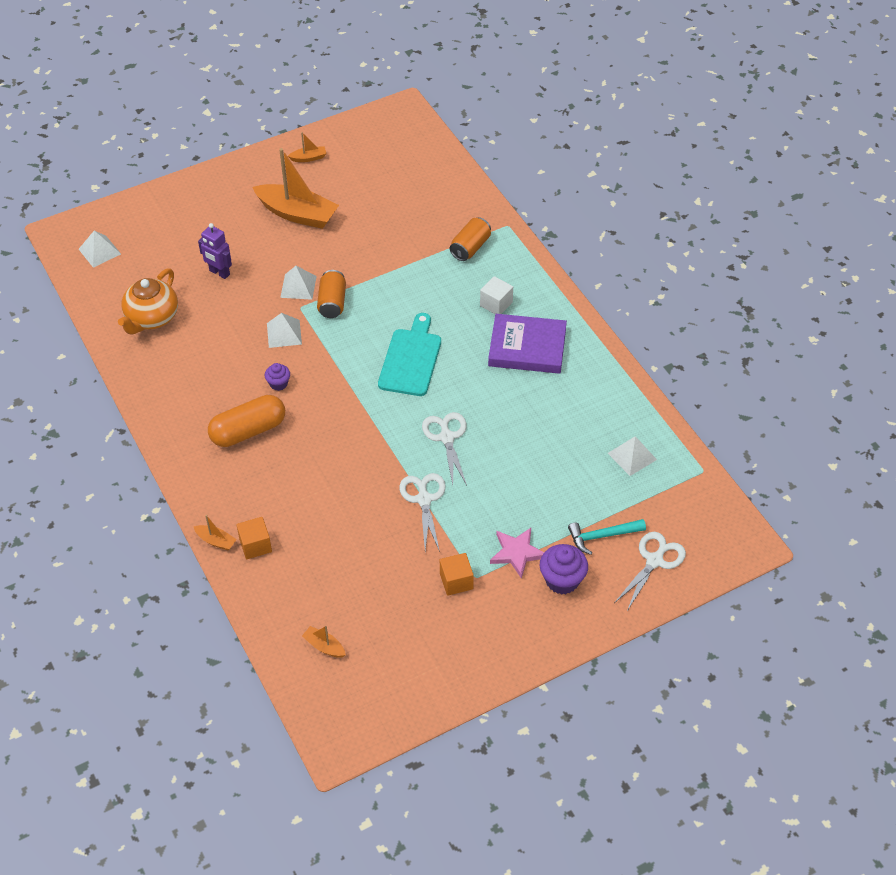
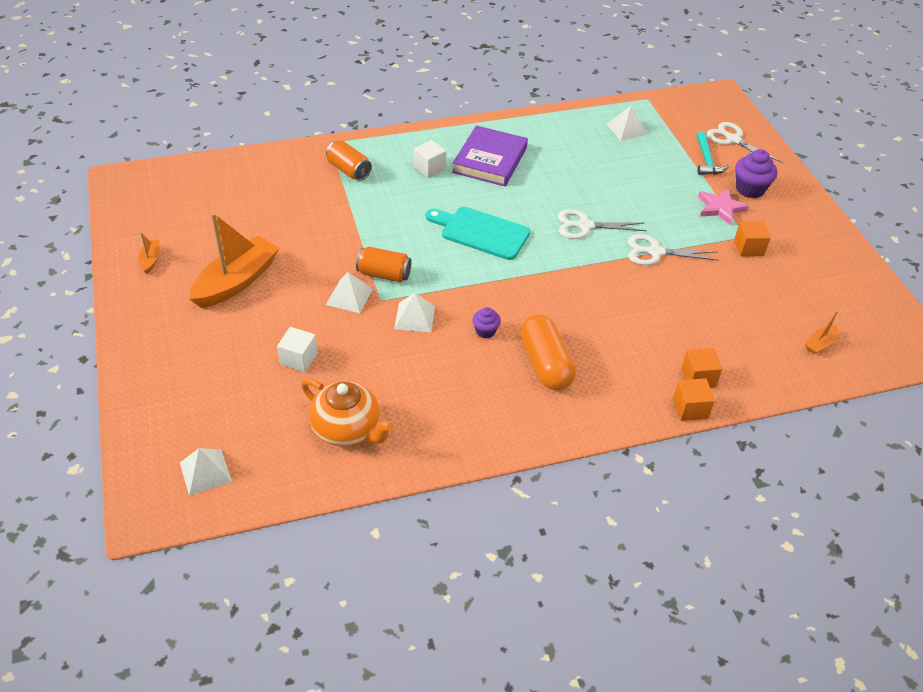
camera: 80 degrees left, 5 degrees down
orange boat [194,515,237,550] -> orange cube [673,378,715,421]
purple robot [198,223,232,279] -> white cube [277,327,318,372]

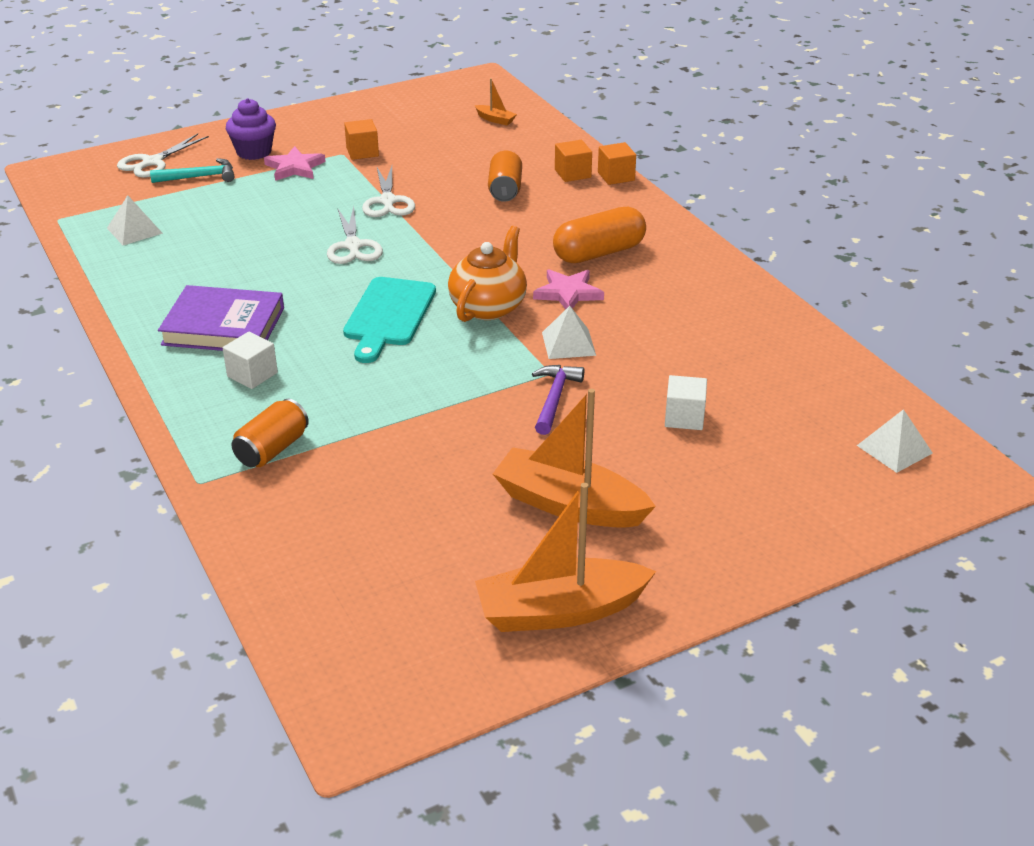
camera: 100 degrees left, 10 degrees down
orange boat [138,232,160,274] -> orange boat [475,483,656,632], size x2.30
orange teapot [301,378,394,447] -> orange teapot moved to [448,226,527,322]
white pyramid [326,272,373,313] -> purple hammer [532,365,584,435]
orange can [356,247,412,282] -> orange can moved to [488,151,522,202]
purple cupcake [472,307,501,338] -> pink star [533,269,604,310]

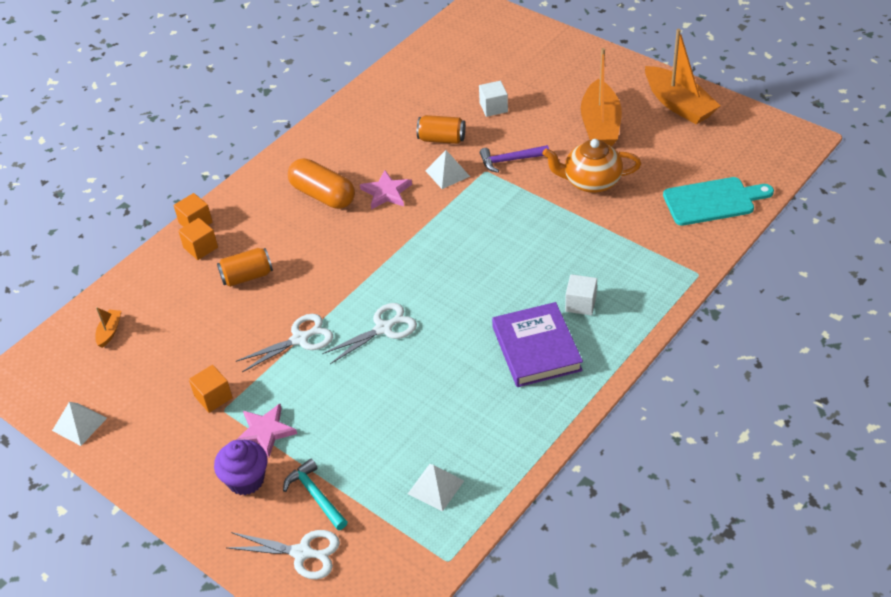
camera: 110 degrees left, 10 degrees up
orange can [232,399,309,467] -> orange can moved to [417,115,465,144]
turquoise cutting board [343,277,436,363] -> turquoise cutting board moved to [663,177,774,226]
orange teapot [448,226,527,322] -> orange teapot moved to [543,139,641,193]
white pyramid [857,409,933,473] -> white pyramid moved to [52,402,107,446]

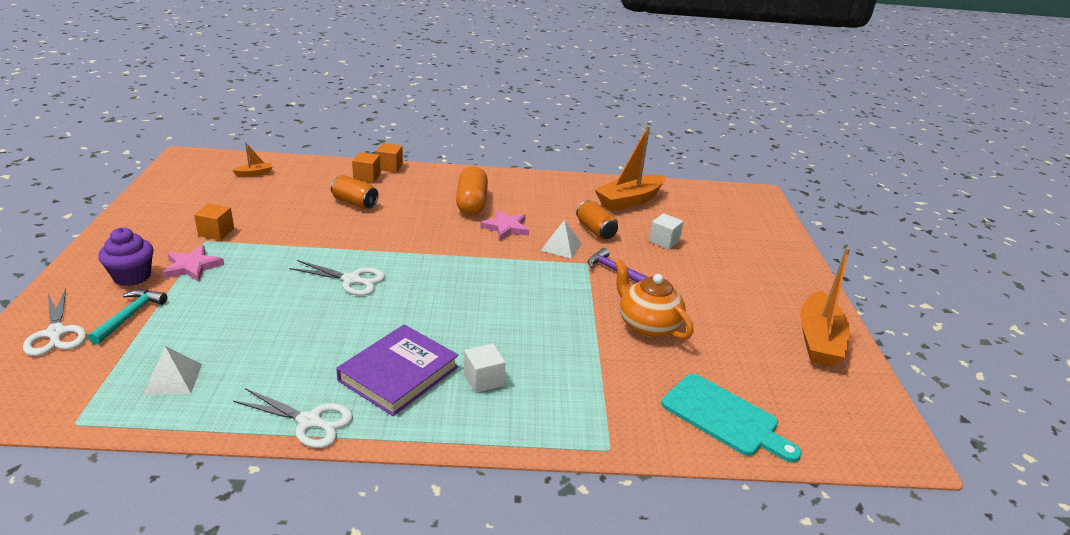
camera: 45 degrees right, 15 degrees down
white pyramid [52,402,107,446] -> none
white scissors [236,314,333,372] -> white scissors moved to [233,388,353,448]
orange boat [581,48,622,147] -> orange boat moved to [595,126,665,211]

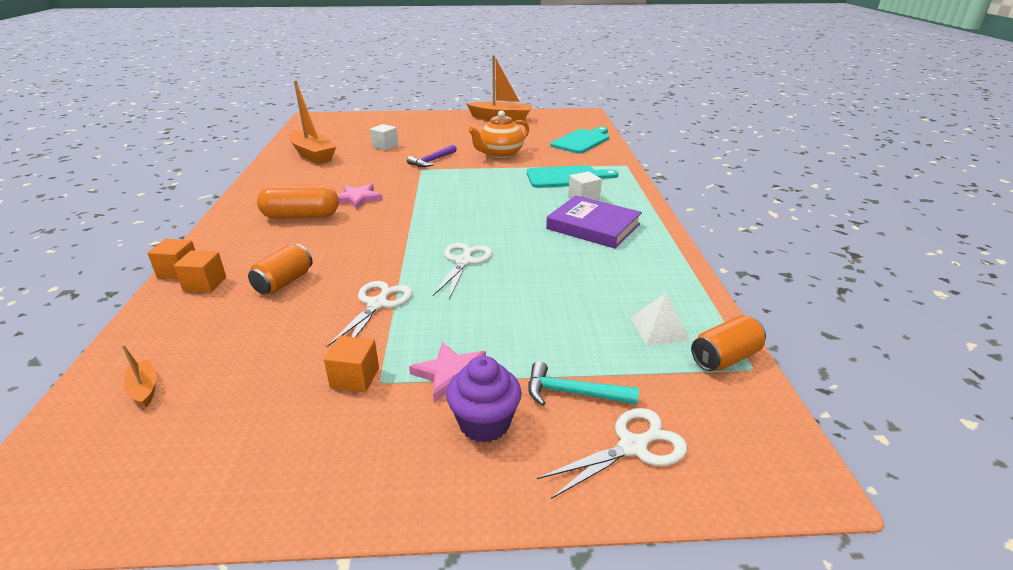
camera: 90 degrees left, 0 degrees up
white scissors [233,388,353,448] -> white scissors moved to [326,281,413,347]
white pyramid [541,220,582,259] -> none
orange can [576,200,618,239] -> orange can moved to [691,315,766,371]
none -> turquoise cutting board [527,165,618,188]

